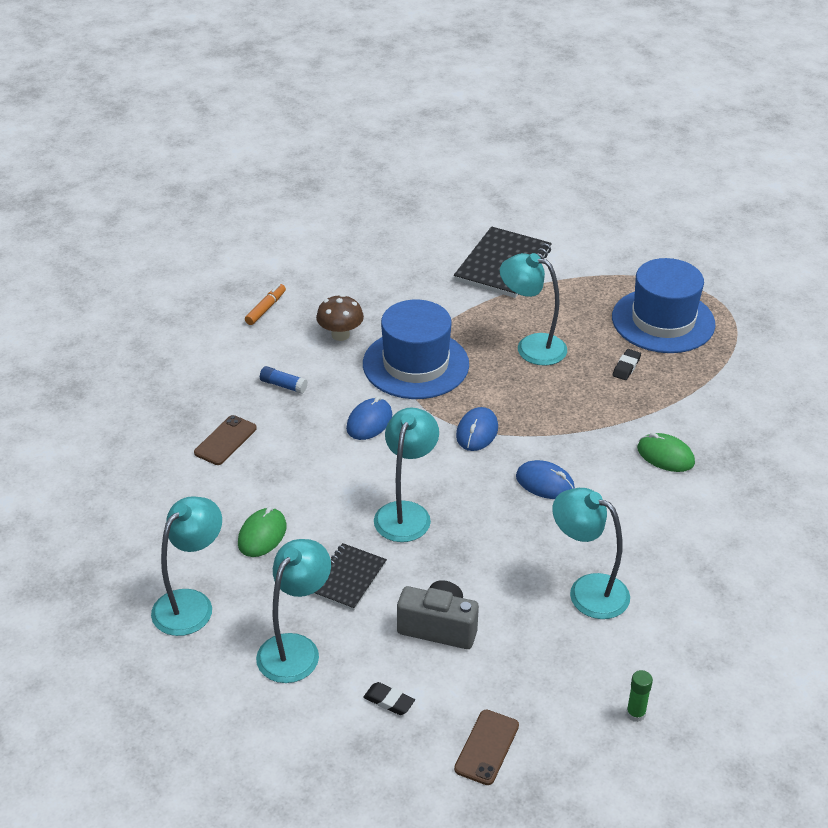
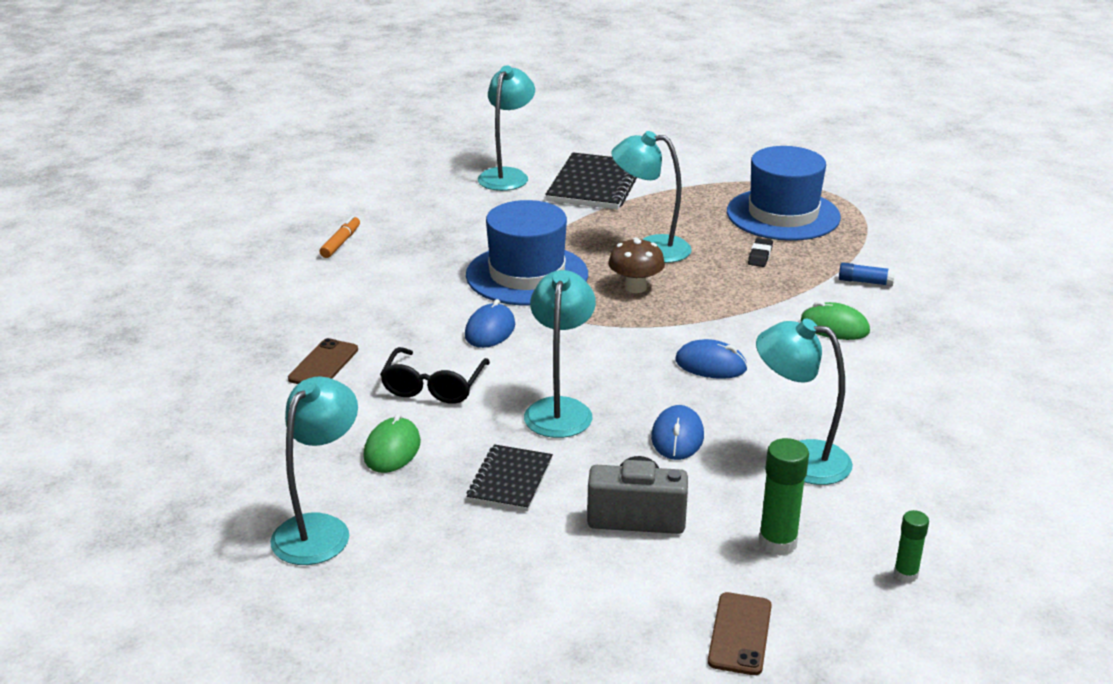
camera: 10 degrees left, 10 degrees down
turquoise lamp [256,539,331,683] -> turquoise lamp moved to [478,65,535,191]
blue glue stick [260,366,308,394] -> blue glue stick moved to [839,262,895,287]
brown mushroom [316,294,364,341] -> brown mushroom moved to [608,237,665,293]
black eraser [363,682,415,715] -> none
blue mouse [456,407,498,451] -> blue mouse moved to [651,405,704,460]
none -> black glasses [380,347,490,404]
none -> green glue stick [759,438,809,556]

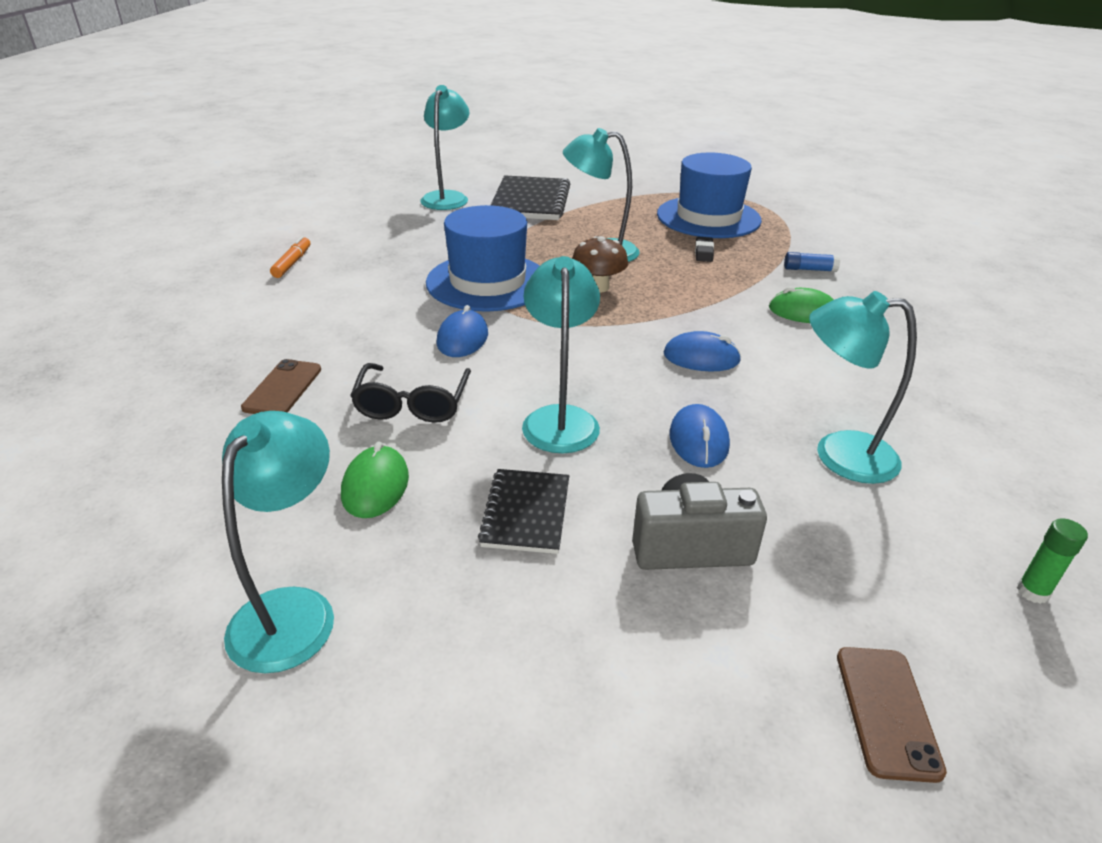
camera: 10 degrees left, 5 degrees up
green glue stick [759,438,809,556] -> none

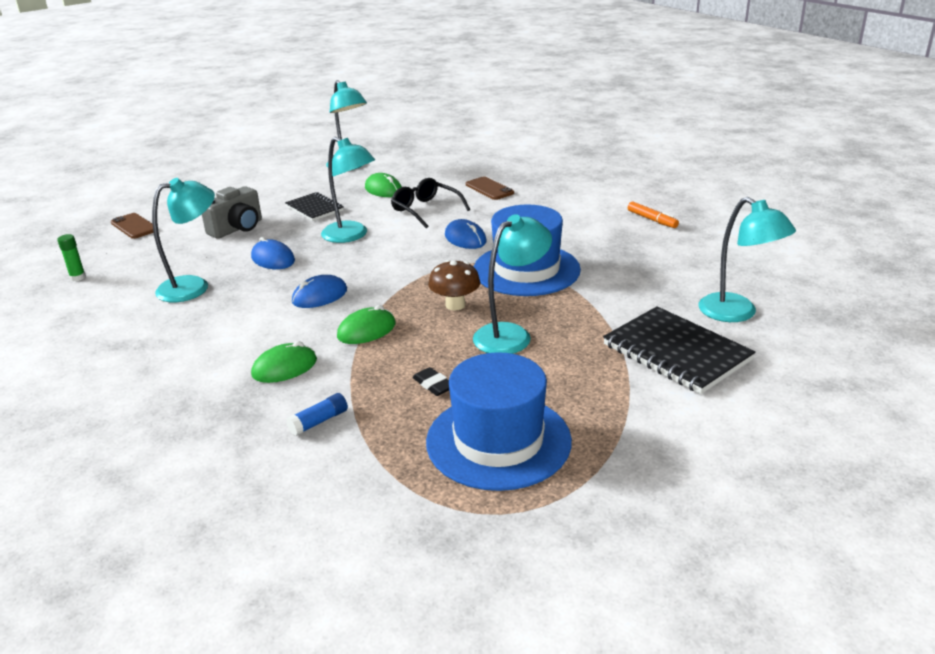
camera: 135 degrees right, 5 degrees down
none -> green mouse [337,305,395,344]

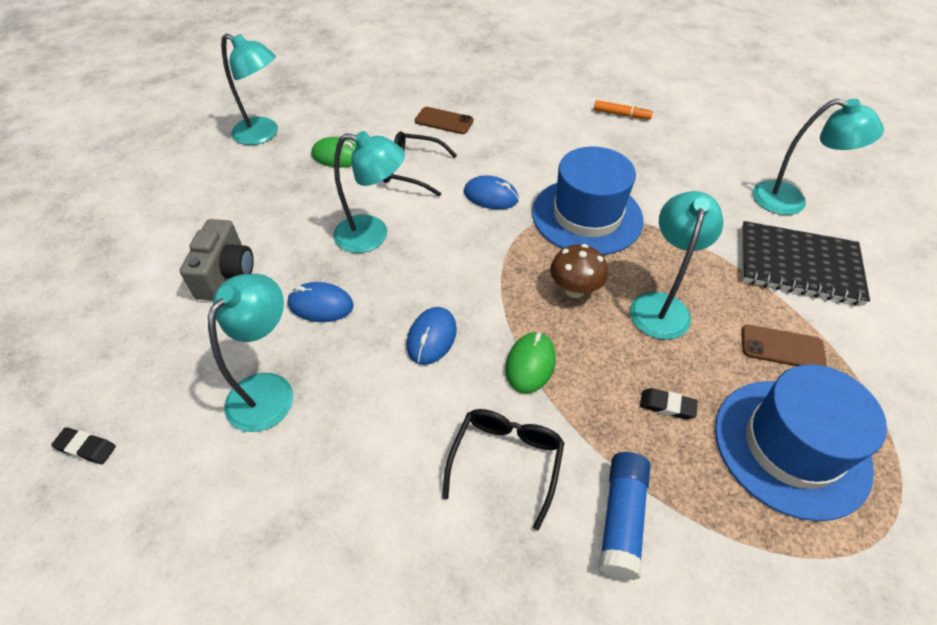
camera: 35 degrees left, 20 degrees up
green glue stick [57,234,86,281] -> black eraser [51,427,116,464]
brown phone [111,213,154,239] -> brown phone moved to [742,325,827,367]
green mouse [251,341,317,383] -> black glasses [442,409,565,530]
black notebook [285,192,344,221] -> none
blue glue stick [286,393,348,436] -> blue glue stick [599,452,650,580], size x1.64

